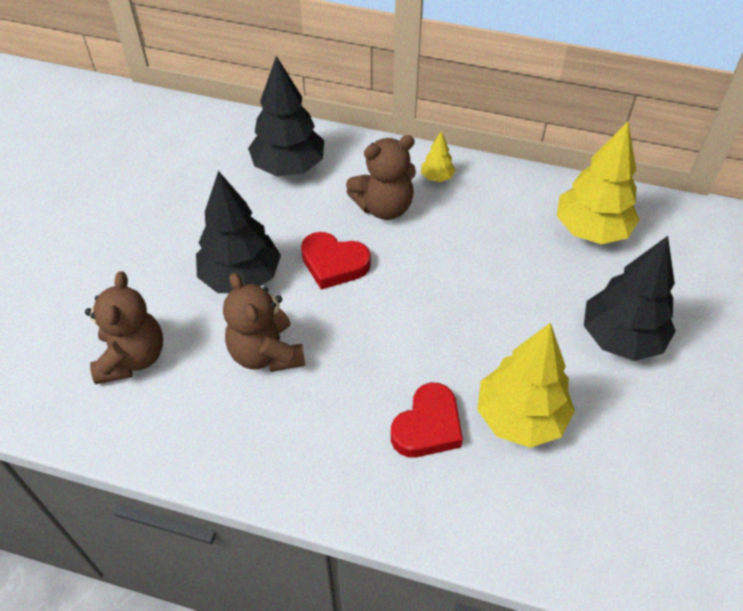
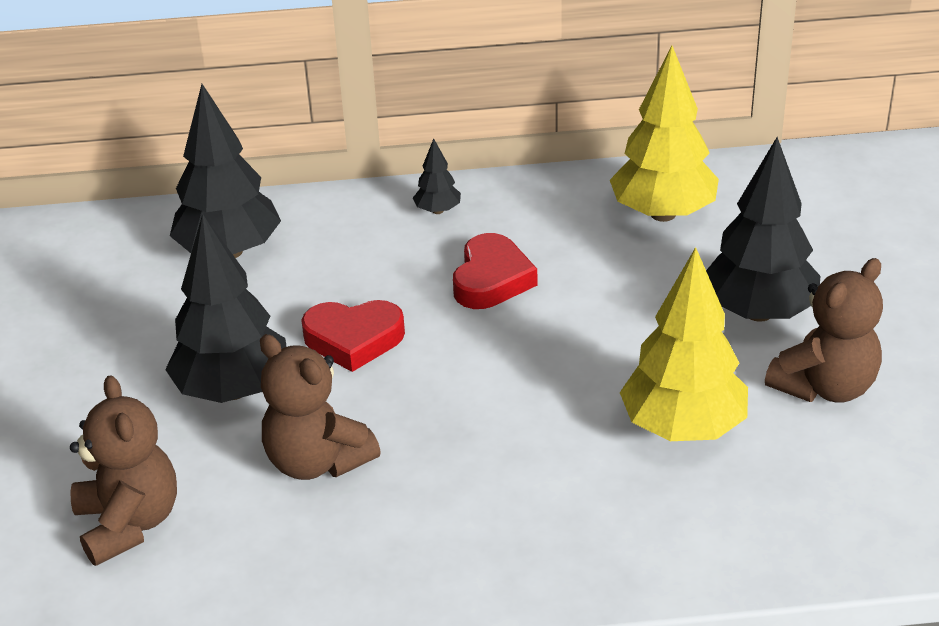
camera: 20 degrees left, 15 degrees down
brown teddy bear [346,135,416,220] -> brown teddy bear moved to [765,258,883,403]
red heart [391,382,463,458] -> red heart moved to [453,233,537,309]
yellow tree [421,131,456,182] -> black tree [413,139,461,214]

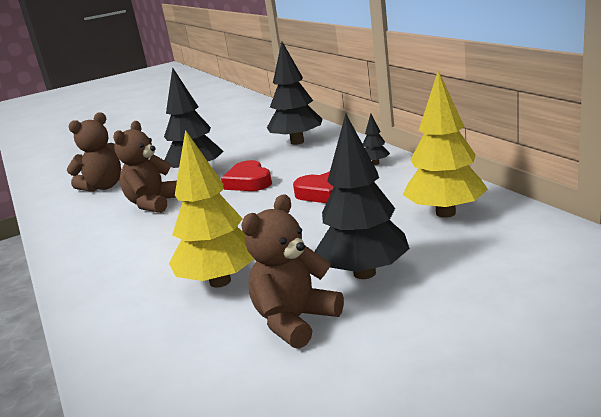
camera: 70 degrees right, 15 degrees down
brown teddy bear [765,258,883,403] -> brown teddy bear turned 105 degrees clockwise [241,194,344,349]

